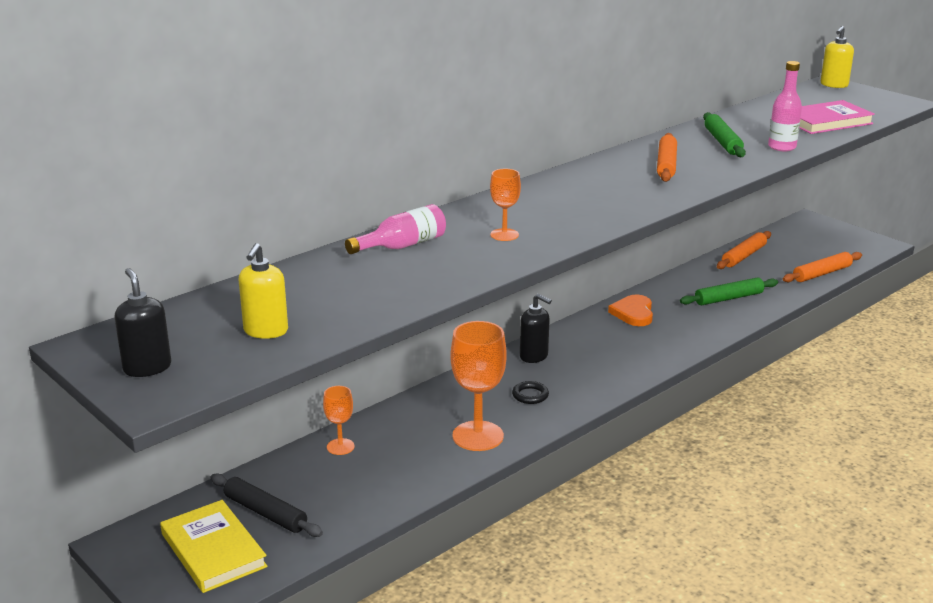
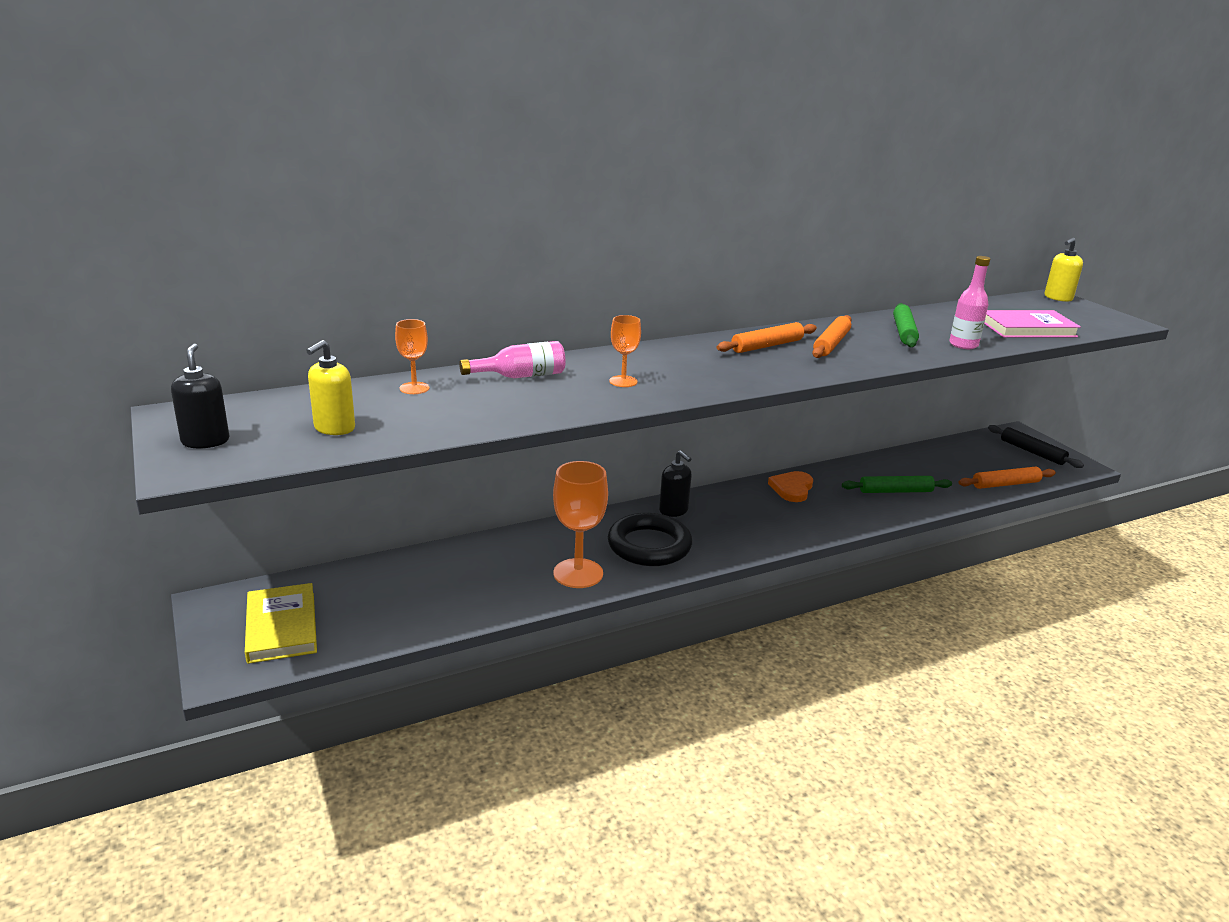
camera: 15 degrees right, 0 degrees up
black rolling pin [210,474,323,537] -> black rolling pin moved to [988,425,1084,468]
orange goblet [323,386,355,455] -> orange goblet moved to [395,319,429,394]
black ring [512,381,549,404] -> black ring [608,513,692,566], size x2.37
orange rolling pin [717,231,771,269] -> orange rolling pin moved to [717,322,817,353]

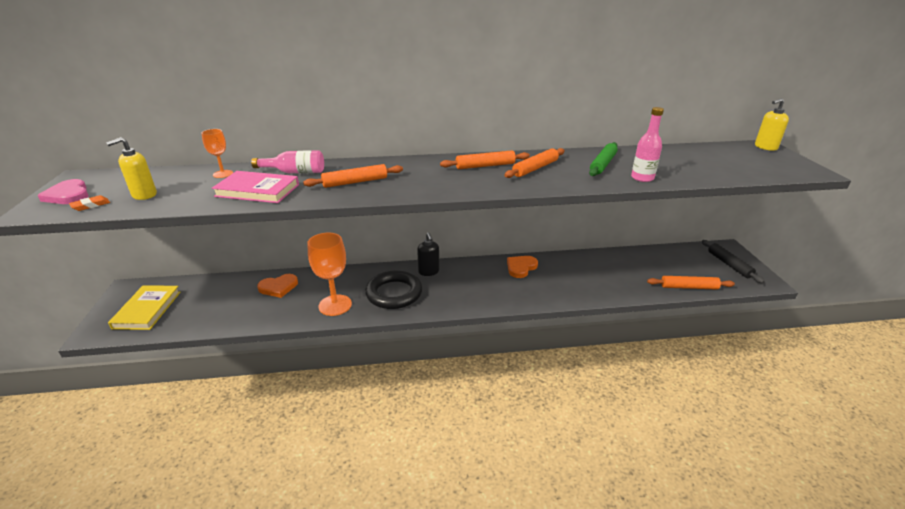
camera: 20 degrees right, 5 degrees up
black soap dispenser [171,344,229,448] -> pink heart [37,179,89,204]
orange goblet [610,315,641,387] -> orange rolling pin [303,164,403,188]
green rolling pin [842,476,952,493] -> none
pink book [984,310,1081,338] -> pink book moved to [212,171,299,203]
none -> orange eraser [69,195,110,211]
none -> orange heart [257,274,298,298]

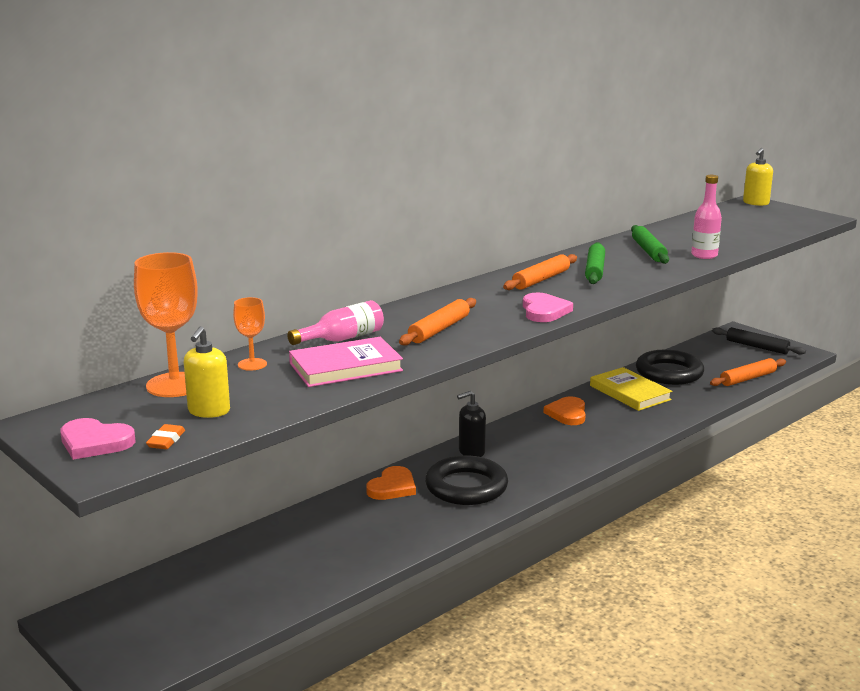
camera: 35 degrees left, 10 degrees down
yellow book [108,285,181,330] -> yellow book moved to [590,367,672,411]
orange heart [257,274,298,298] -> orange heart moved to [366,466,416,500]
orange goblet [307,233,352,316] -> orange goblet moved to [134,252,198,397]
black soap dispenser [417,233,439,276] -> black soap dispenser turned 120 degrees clockwise [457,391,486,457]
orange rolling pin [504,148,564,178] -> green rolling pin [585,242,605,284]
none -> pink heart [523,293,573,322]
none -> black ring [636,350,704,385]

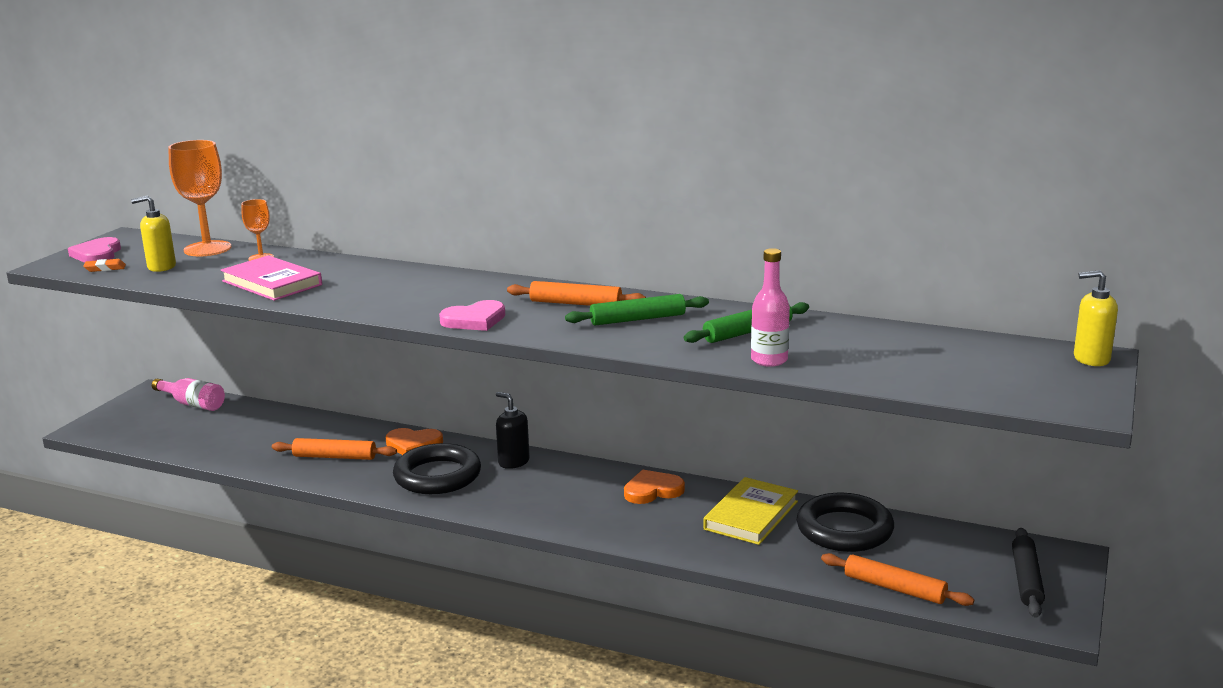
camera: 65 degrees right, 0 degrees up
pink bottle [287,300,384,345] -> pink bottle moved to [152,378,225,411]
orange rolling pin [399,298,476,346] -> orange rolling pin moved to [272,438,397,460]

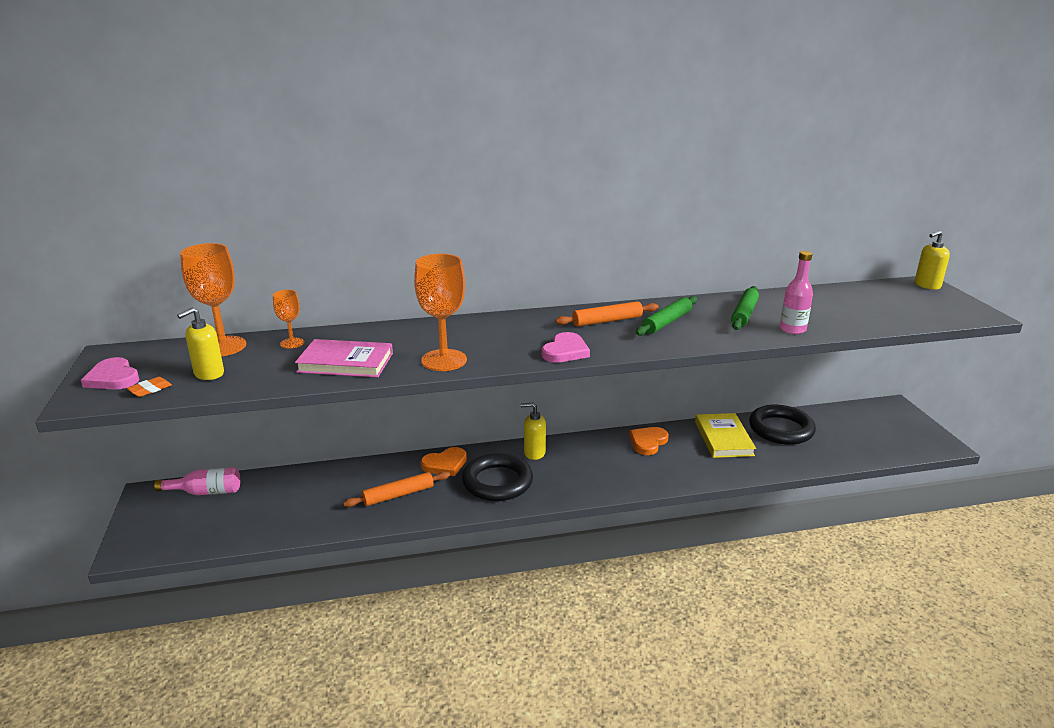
camera: 35 degrees left, 5 degrees up
black soap dispenser [496,392,530,469] -> yellow soap dispenser [521,403,546,460]
orange rolling pin [821,553,974,606] -> none
black rolling pin [1012,528,1045,618] -> none
none -> orange goblet [414,254,467,371]

